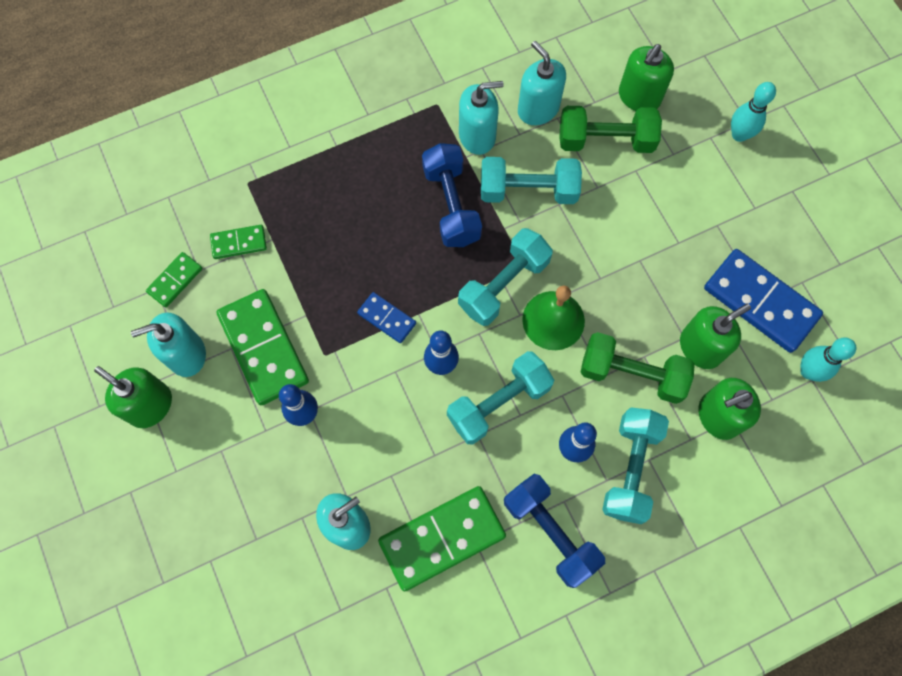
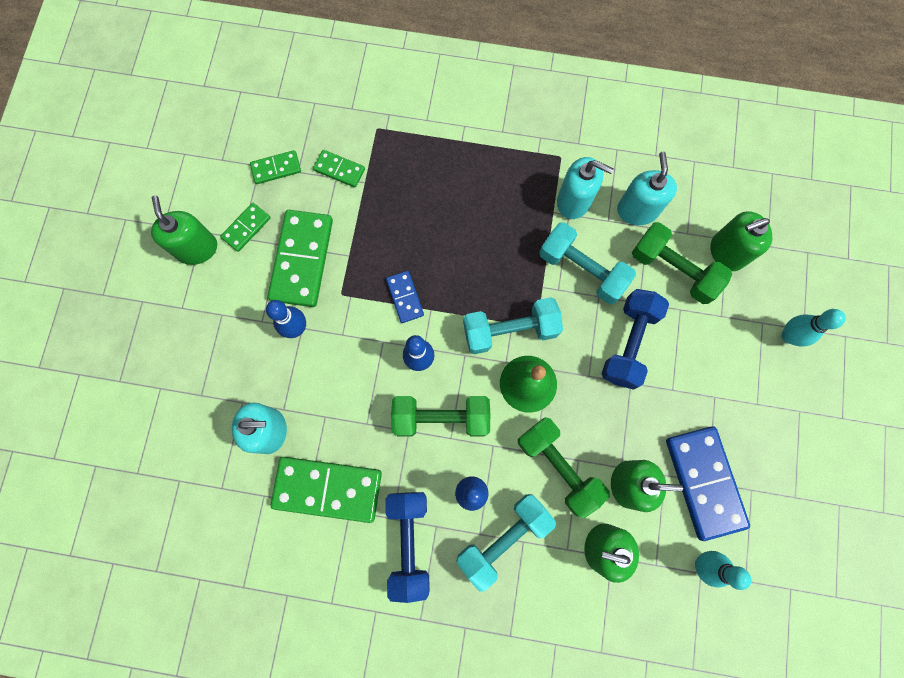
camera: 35 degrees right, 5 degrees up
turquoise soap dispenser [131,313,206,377] -> green domino [220,203,271,252]
blue dumbbell [422,143,482,247] -> blue dumbbell moved to [601,289,669,390]
turquoise dumbbell [447,351,554,444] -> green dumbbell [391,396,490,437]

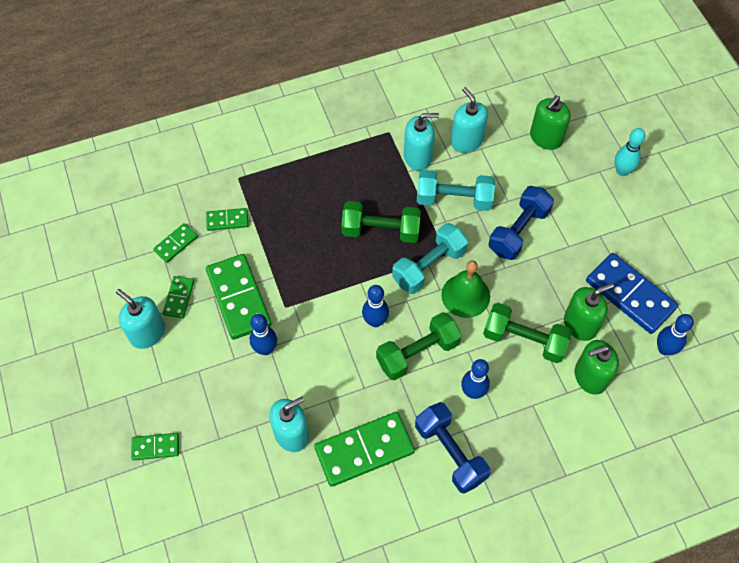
camera: 30 degrees left, 15 degrees down
green soap dispenser [151,195,217,265] -> turquoise soap dispenser [116,289,165,349]
blue domino [386,271,424,323] -> none
turquoise dumbbell [457,494,556,592] -> none
blue dumbbell [601,289,669,390] -> blue dumbbell turned 45 degrees clockwise [488,186,554,260]
green dumbbell [632,222,732,304] -> green dumbbell moved to [341,201,421,243]
turquoise bowling pin [695,551,751,590] -> blue bowling pin [657,314,694,355]
none -> green domino [131,433,179,460]

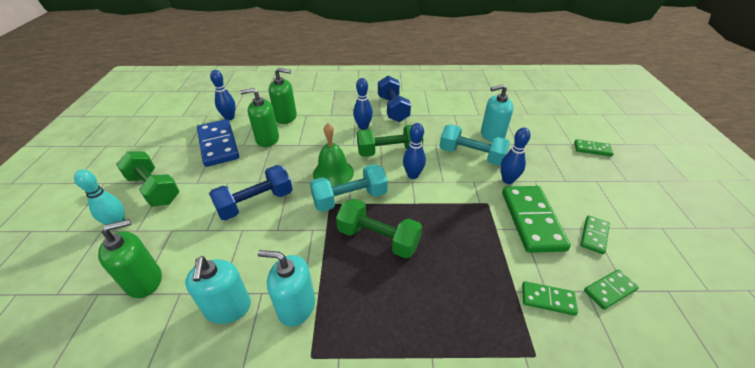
camera: 160 degrees left, 20 degrees down
turquoise soap dispenser [116,289,165,349] -> none
green domino [314,412,415,487] -> none
turquoise dumbbell [417,170,495,211] -> turquoise dumbbell moved to [439,125,510,166]
green dumbbell [483,303,572,363] -> green dumbbell moved to [116,152,180,207]

